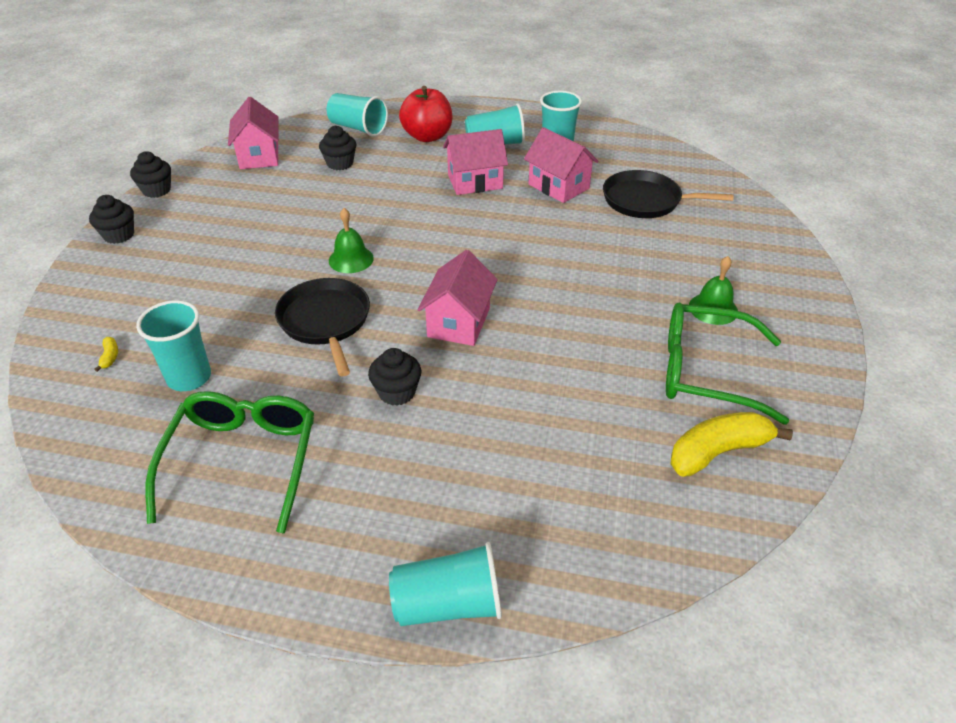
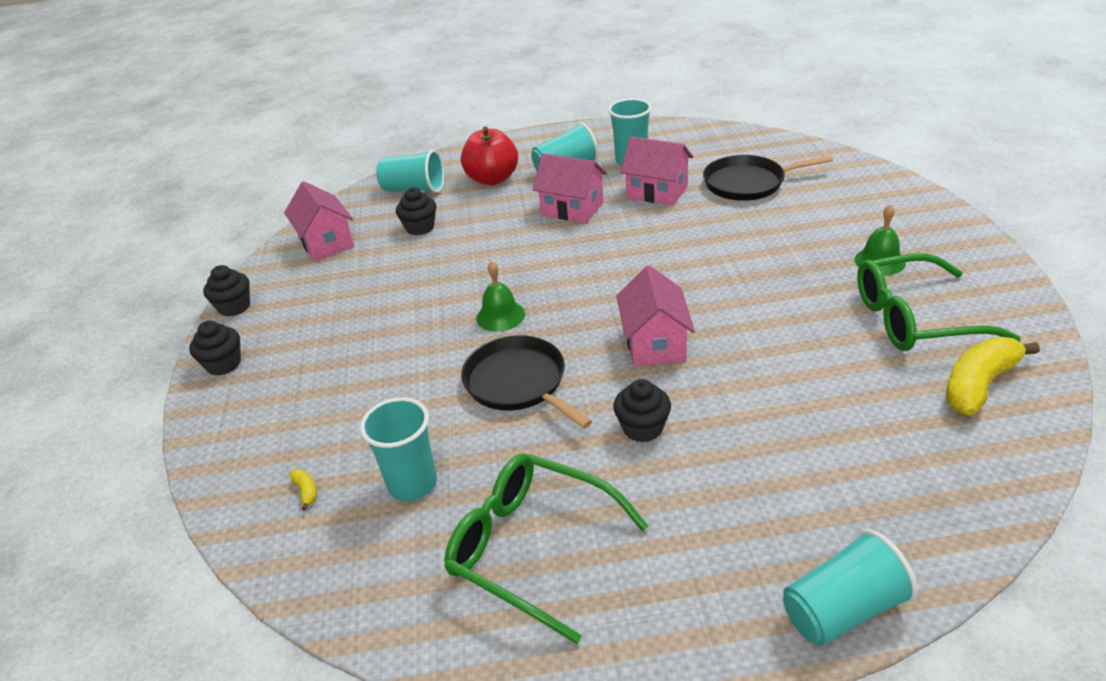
camera: 15 degrees left, 5 degrees down
green glasses [145,391,314,533] -> green glasses turned 45 degrees counterclockwise [444,453,648,644]
pink house [443,129,508,195] -> pink house turned 60 degrees clockwise [532,153,607,223]

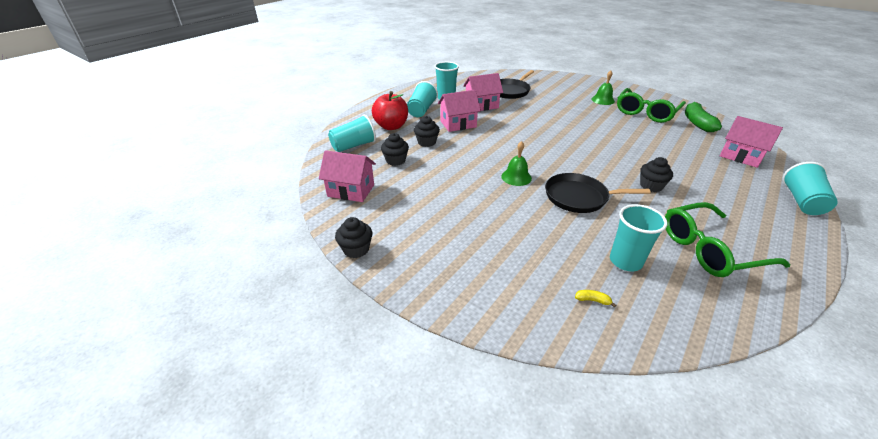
camera: 50 degrees left, 0 degrees up
black cupcake [189,320,241,375] -> black cupcake moved to [414,116,440,147]
pink house [616,266,695,367] -> pink house moved to [720,116,783,168]
yellow banana [946,337,1040,415] -> green banana [685,102,722,132]

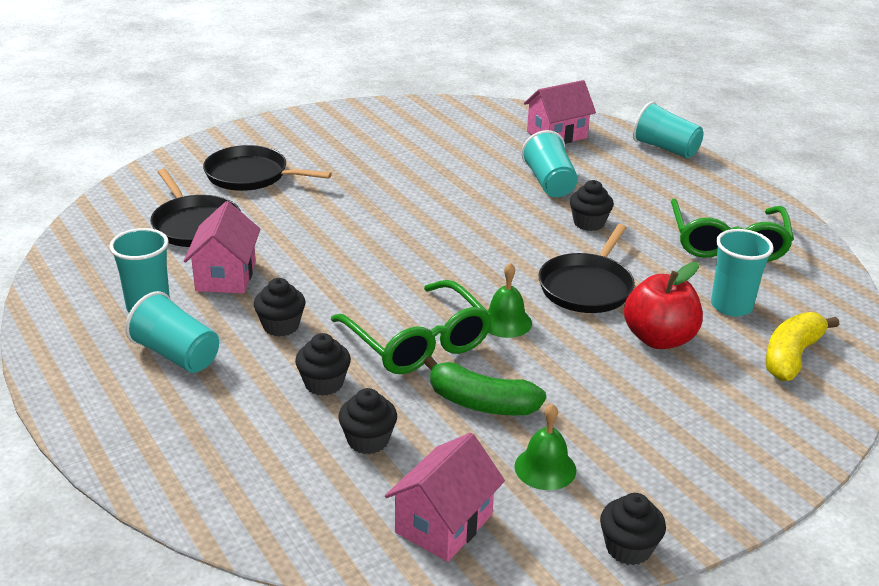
camera: 70 degrees left, 5 degrees down
turquoise cup [328,115,376,152] -> turquoise cup moved to [521,130,578,197]
red apple [372,91,408,130] -> red apple moved to [624,262,703,349]
pink house [438,90,481,132] -> black cupcake [254,278,305,337]
yellow banana [575,290,616,308] -> yellow banana [766,312,839,381], size x2.49
green bell [592,70,615,105] -> green bell moved to [514,404,576,490]
green glasses [617,88,686,123] -> green glasses moved to [331,280,492,374]
green banana [685,102,722,132] -> green banana moved to [424,356,546,416]
none -> black pan [203,145,332,191]

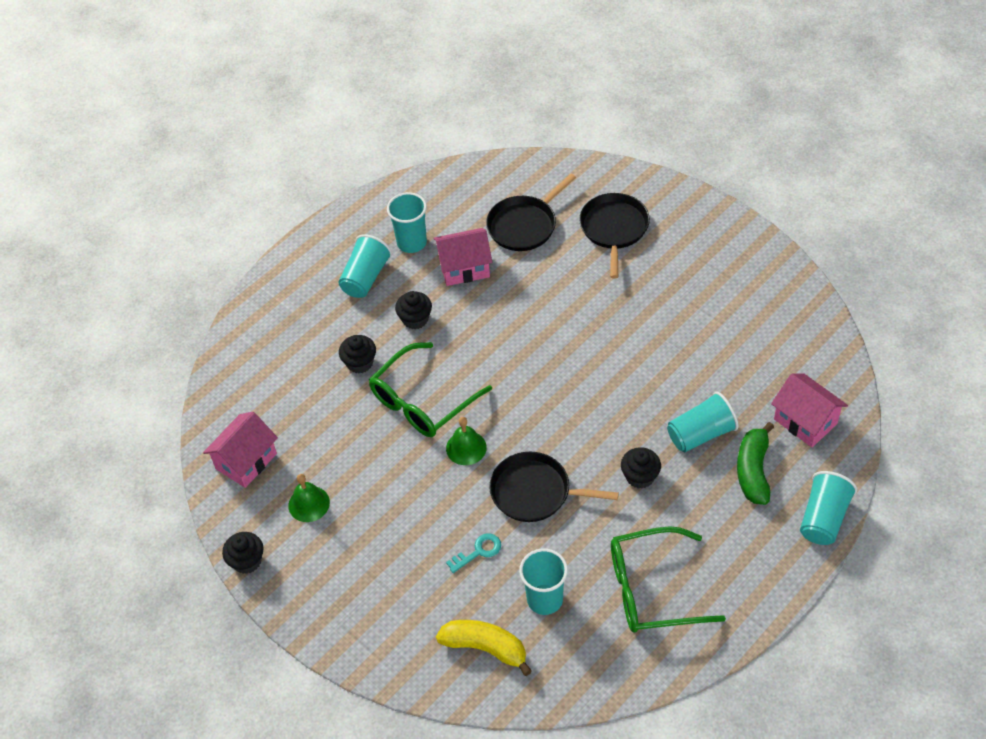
camera: 80 degrees right, 20 degrees up
black cupcake [338,388,397,454] -> none
pink house [385,433,505,562] -> pink house turned 75 degrees counterclockwise [203,412,278,488]
green banana [424,356,546,416] -> green banana moved to [737,422,774,505]
red apple [624,262,703,349] -> turquoise key [446,533,501,573]

